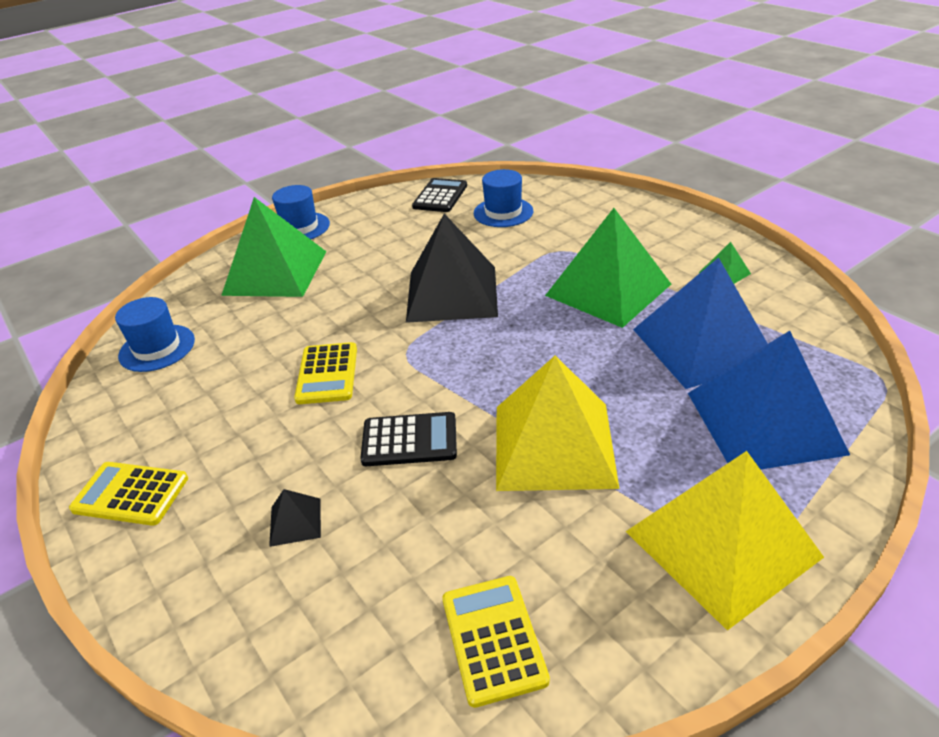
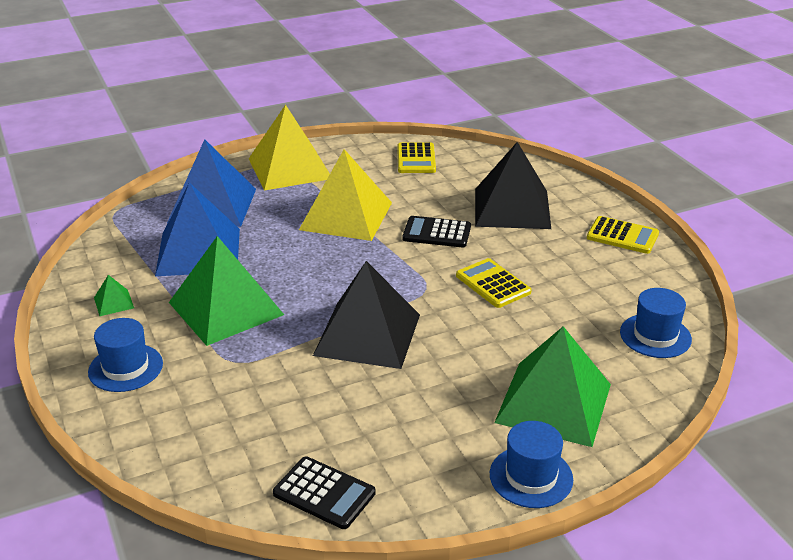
camera: 170 degrees left, 5 degrees down
black pyramid [269,489,321,547] -> black pyramid [475,142,551,229], size x2.49
yellow calculator [294,342,357,404] -> yellow calculator turned 45 degrees counterclockwise [456,258,532,308]
black calculator [412,178,467,212] -> black calculator turned 90 degrees counterclockwise [273,457,376,529]
blue hat [474,169,533,227] -> blue hat moved to [88,318,163,392]

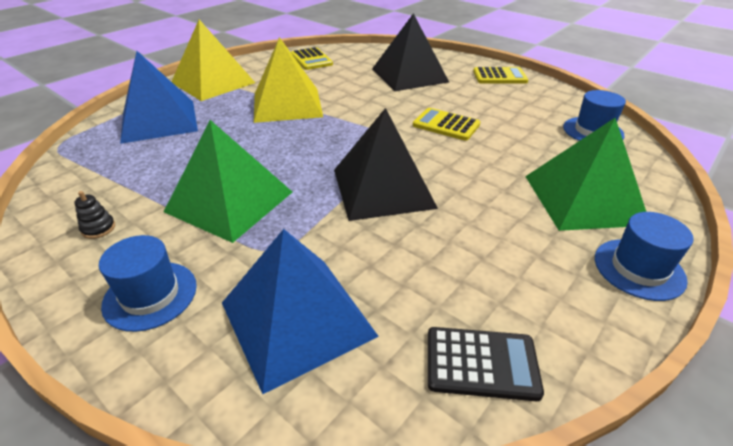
camera: 25 degrees left, 5 degrees up
green pyramid [94,275,134,316] -> black stacking toy [74,191,115,239]
blue pyramid [155,182,240,276] -> blue pyramid moved to [222,229,379,394]
black calculator [403,216,471,247] -> none

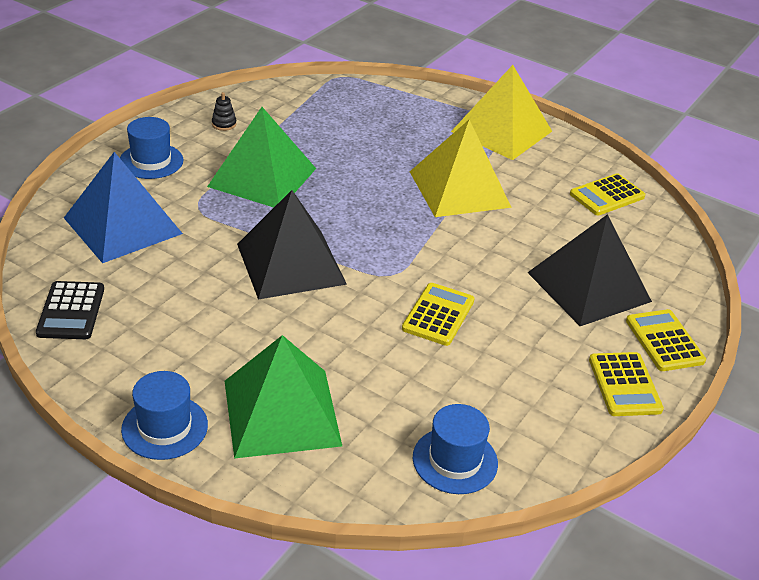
camera: 80 degrees right, 0 degrees up
blue pyramid [120,51,198,144] -> none
none -> yellow calculator [626,309,706,371]

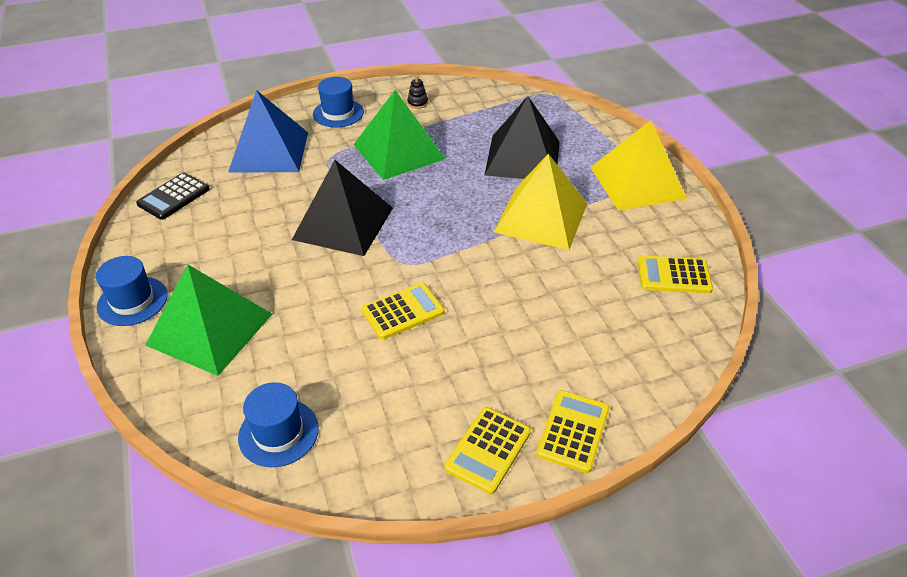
camera: 40 degrees right, 5 degrees up
black pyramid [527,214,652,326] -> black pyramid moved to [485,96,560,179]

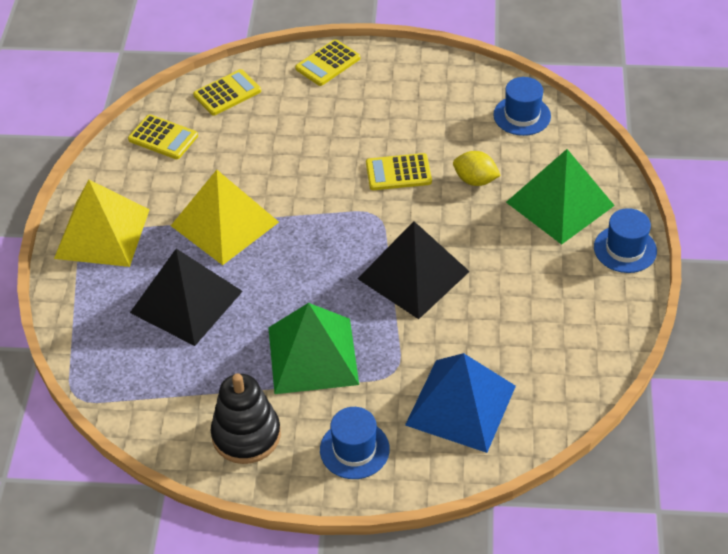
camera: 155 degrees left, 5 degrees up
black calculator [136,173,210,220] -> none
black stacking toy [407,76,428,109] -> black stacking toy [211,373,281,464], size x2.42
yellow calculator [445,407,531,494] -> yellow calculator moved to [193,69,261,116]
none -> yellow lemon [453,151,501,186]

